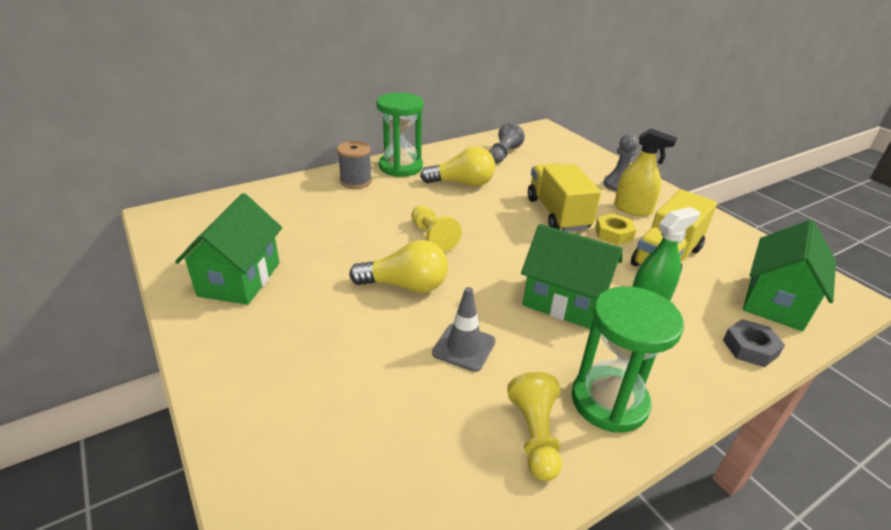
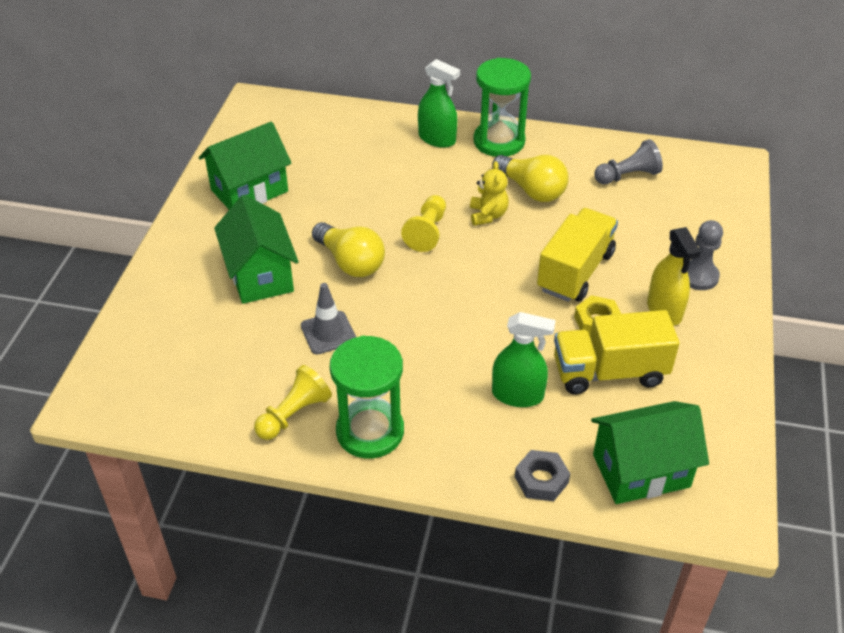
camera: 45 degrees right, 10 degrees up
grey spool [337,141,372,189] -> green spray bottle [418,59,460,148]
green house [521,224,623,329] -> green house moved to [214,195,299,304]
none -> yellow teddy bear [470,161,509,226]

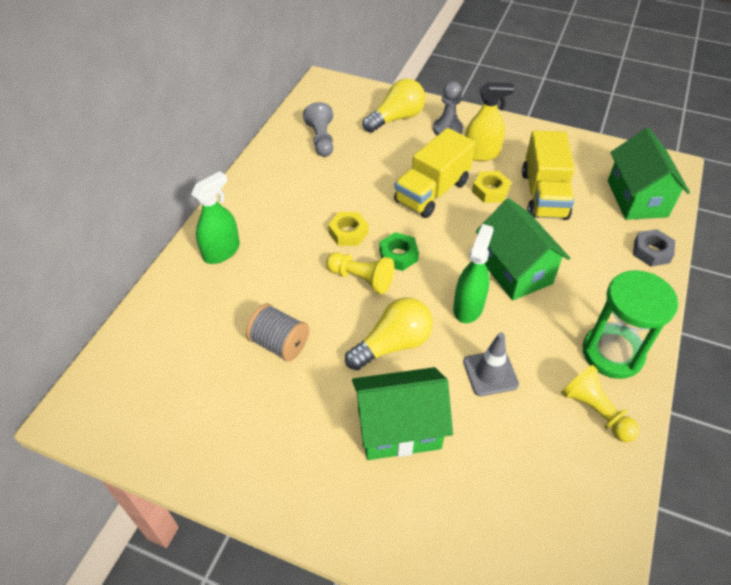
camera: 80 degrees left, 5 degrees up
green house [199,122,292,210] -> green house moved to [476,198,570,300]
yellow teddy bear [470,161,509,226] -> yellow nut [328,212,368,246]
green hourglass [473,58,531,157] -> none
yellow light bulb [492,155,569,202] -> yellow light bulb moved to [363,79,425,133]
green spray bottle [492,312,556,407] -> green spray bottle moved to [453,224,494,323]
yellow truck [537,208,618,302] -> yellow truck turned 90 degrees counterclockwise [394,128,475,218]
none -> grey spool [246,303,309,362]
none -> green nut [379,232,419,271]

